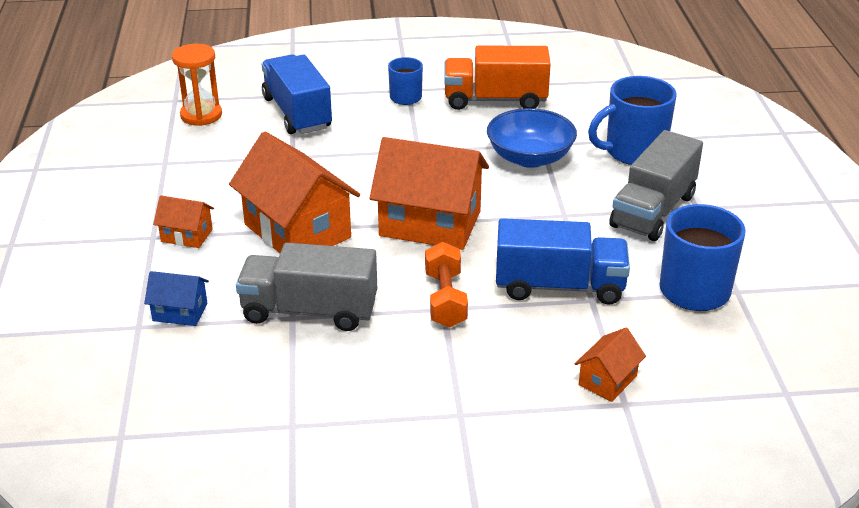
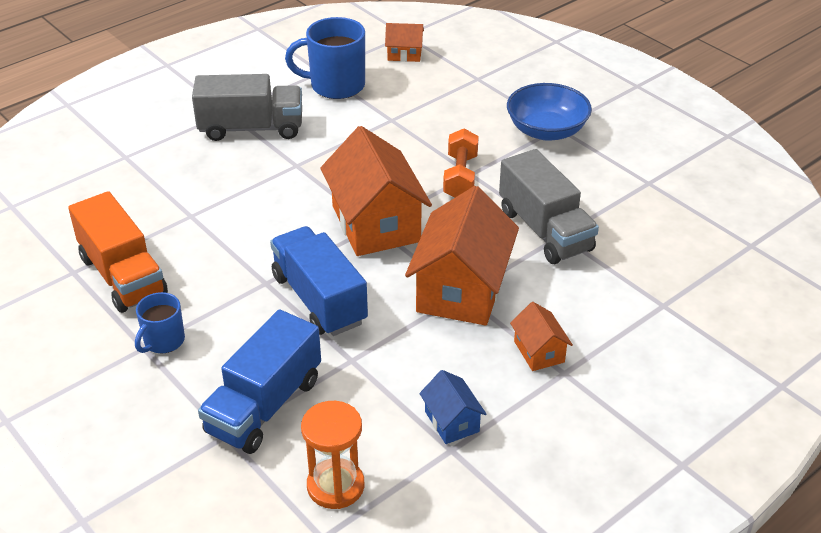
camera: 125 degrees left, 5 degrees up
blue house [144,271,209,326] -> blue house moved to [419,370,487,444]
orange dumbbell [425,242,468,328] -> orange dumbbell turned 45 degrees counterclockwise [443,128,479,198]
blue bowl [487,108,577,168] -> blue bowl moved to [507,83,592,141]
blue truck [496,218,630,305] -> blue truck moved to [270,226,368,336]
orange house [575,328,646,402] -> orange house moved to [385,23,424,62]
blue mug [588,76,676,165] -> none

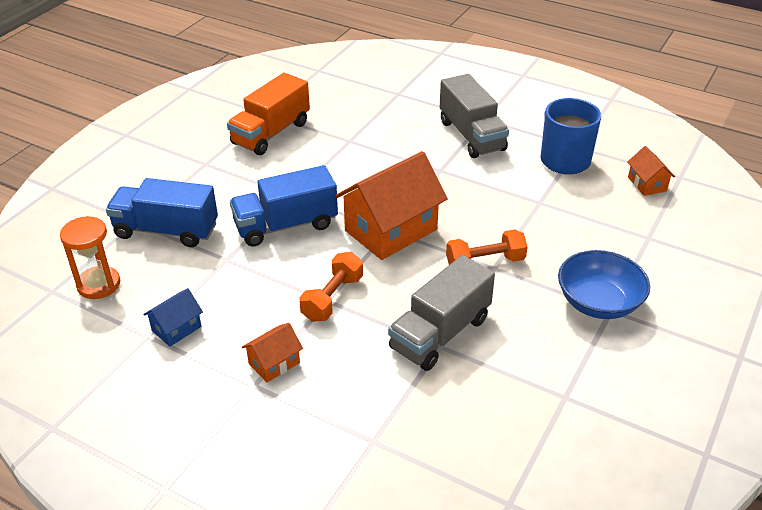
camera: 70 degrees right, 0 degrees up
blue mug [135,292,185,353] -> none
blue truck [270,226,368,336] -> blue truck turned 150 degrees counterclockwise [230,165,338,246]
orange house [405,186,519,326] -> orange dumbbell [299,252,363,322]

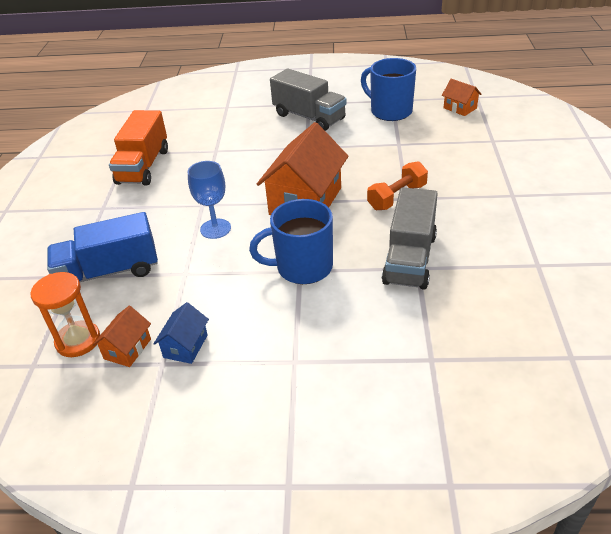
camera: 25 degrees left, 0 degrees up
blue truck [230,165,338,246] -> blue goblet [188,161,231,239]
orange house [242,323,303,382] -> orange house moved to [93,306,151,367]
orange dumbbell [299,252,363,322] -> blue mug [249,199,333,284]
blue bowl [558,250,650,319] -> none

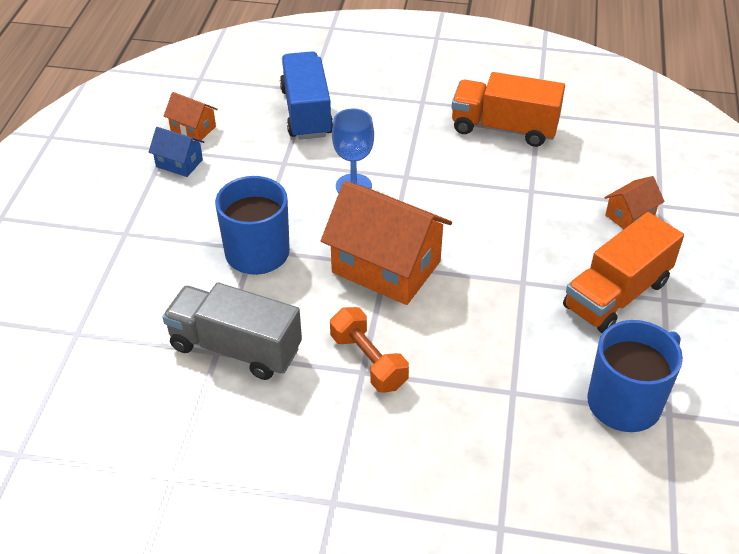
camera: 95 degrees right, 5 degrees up
orange hourglass [30,272,100,357] -> none
grey truck [270,69,347,131] -> orange truck [563,212,684,333]
orange house [442,79,482,116] -> orange house moved to [604,176,664,229]

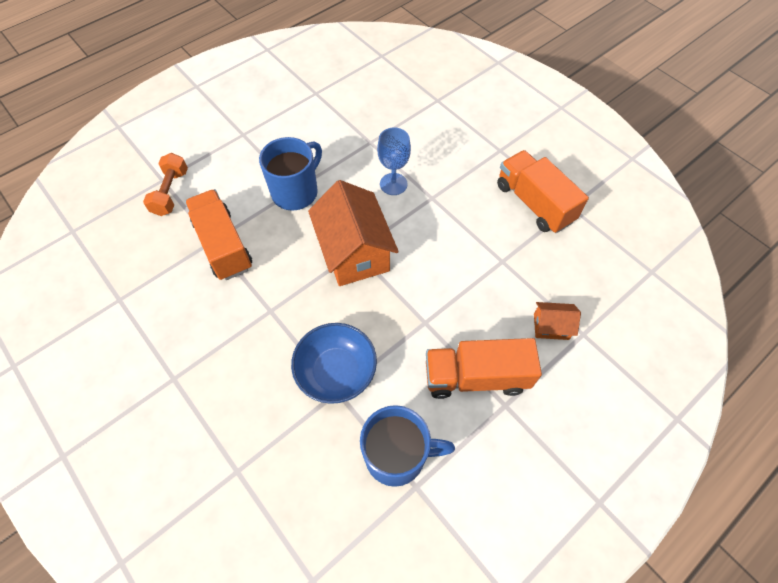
camera: 40 degrees right, 15 degrees up
blue house [149,127,204,177] -> none
grey truck [162,282,302,380] -> orange truck [185,189,252,280]
orange house [164,92,218,142] -> none
blue truck [280,51,333,140] -> none
orange dumbbell [330,307,409,393] -> orange dumbbell moved to [143,153,188,216]
none -> blue bowl [291,323,377,404]

